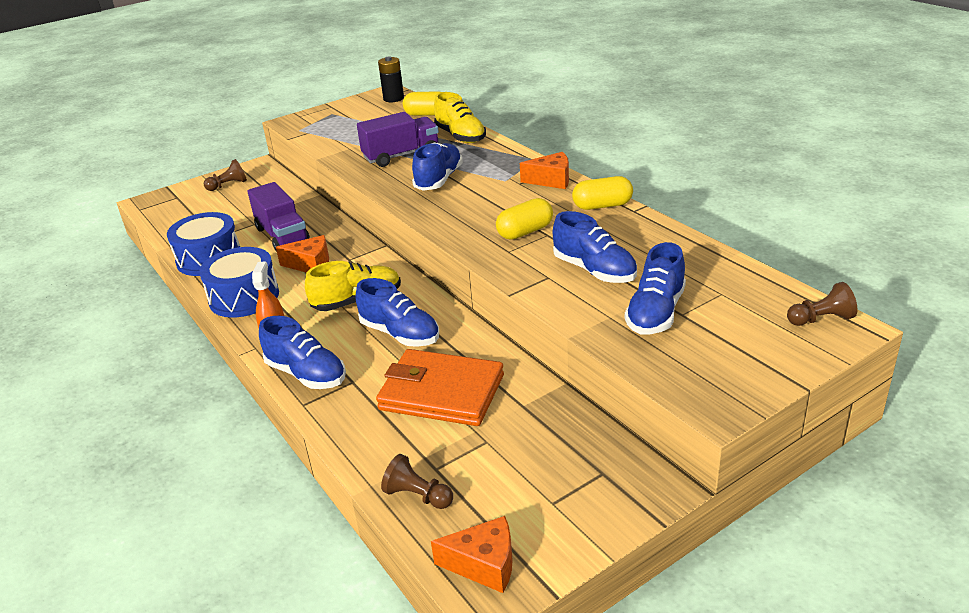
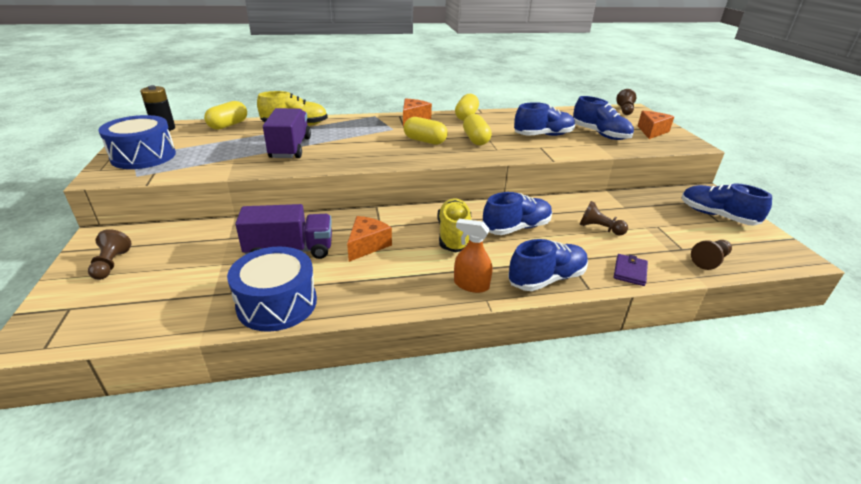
camera: 70 degrees left, 0 degrees up
blue drum [199,247,279,317] -> blue drum moved to [98,115,176,169]
orange wallet [376,349,504,426] -> brown pawn [580,201,628,235]
blue shoe [412,142,463,191] -> blue shoe moved to [682,183,772,226]
orange cheese [431,516,513,593] -> orange cheese moved to [638,111,674,139]
none -> yellow capsule [404,117,448,145]
none -> purple wallet [614,254,648,286]

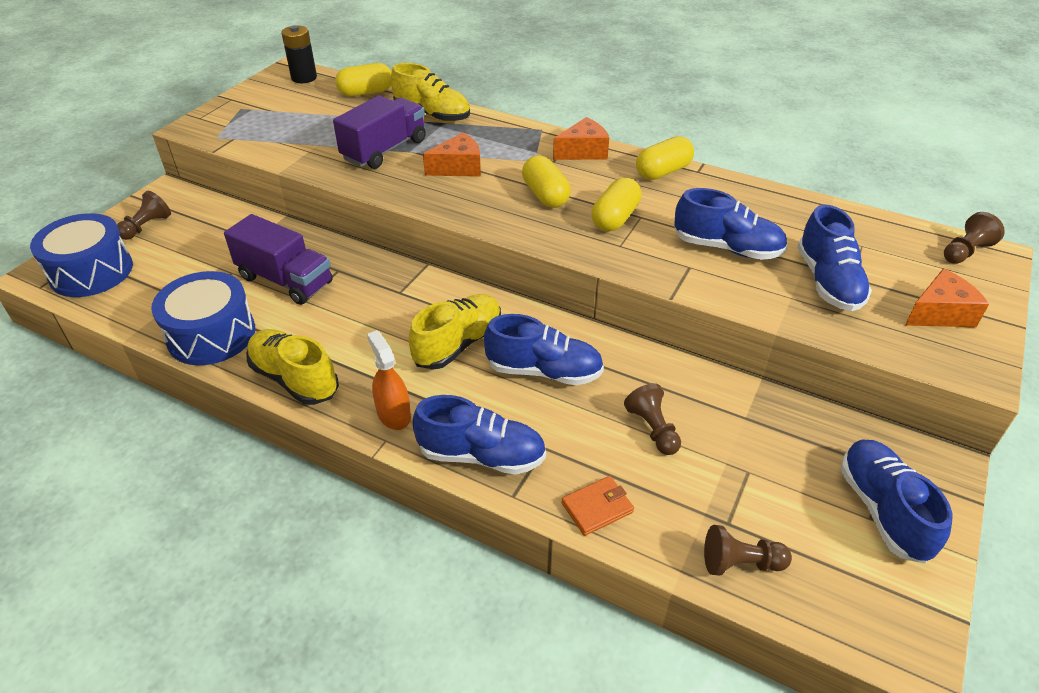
camera: 40 degrees right, 10 degrees up
blue drum [98,115,176,169] -> blue drum moved to [30,213,133,297]
orange cheese [347,216,392,262] -> orange cheese moved to [423,132,481,177]
purple wallet [614,254,648,286] -> orange wallet [561,476,634,536]
none -> yellow shoe [246,329,339,405]

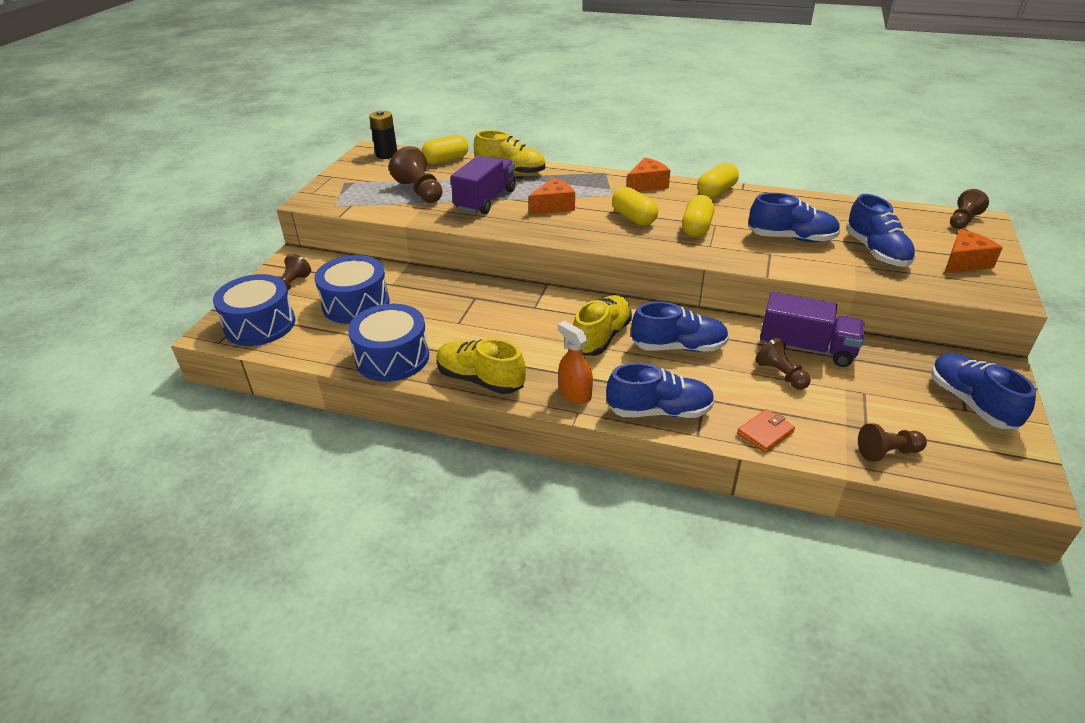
camera: 10 degrees left, 5 degrees down
purple truck [224,214,333,305] -> purple truck moved to [760,292,864,367]
none -> blue drum [314,255,390,324]
none -> brown pawn [389,146,443,203]

